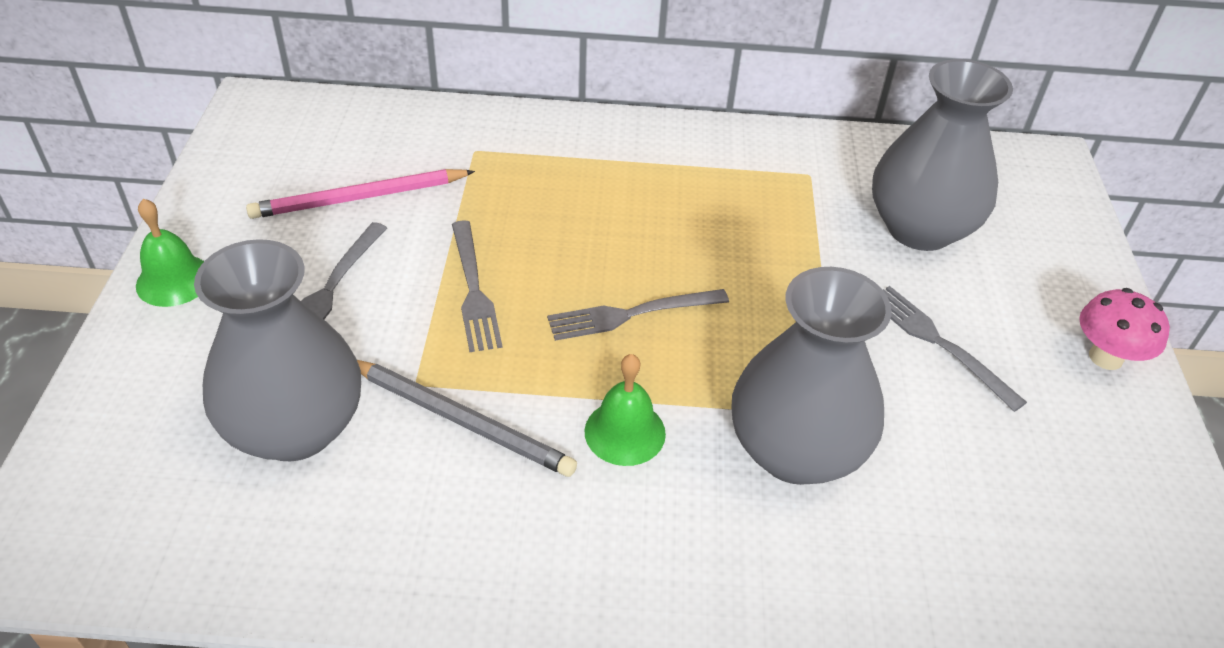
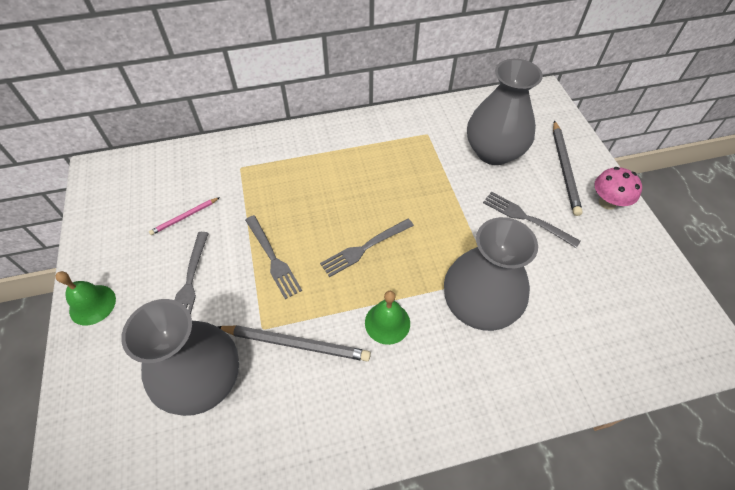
camera: 15 degrees left, 10 degrees up
pink pencil [246,169,475,219] -> pink pencil [149,197,220,235], size x0.56
none -> grey pencil [553,120,583,216]

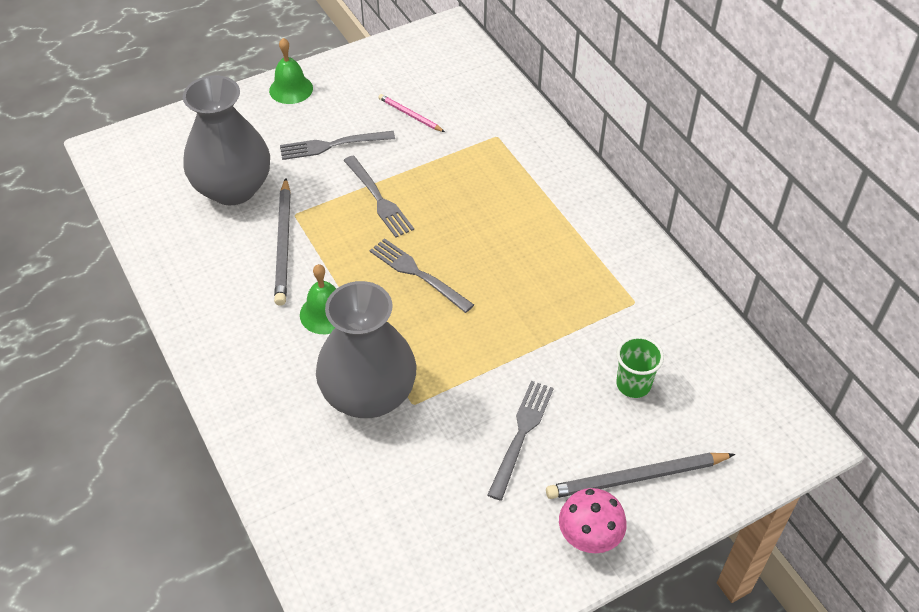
camera: 75 degrees right, 5 degrees down
grey fork [245,215,302,299] -> grey fork turned 75 degrees counterclockwise [343,156,414,238]
grey vase [467,59,543,165] -> green cup [616,336,664,398]

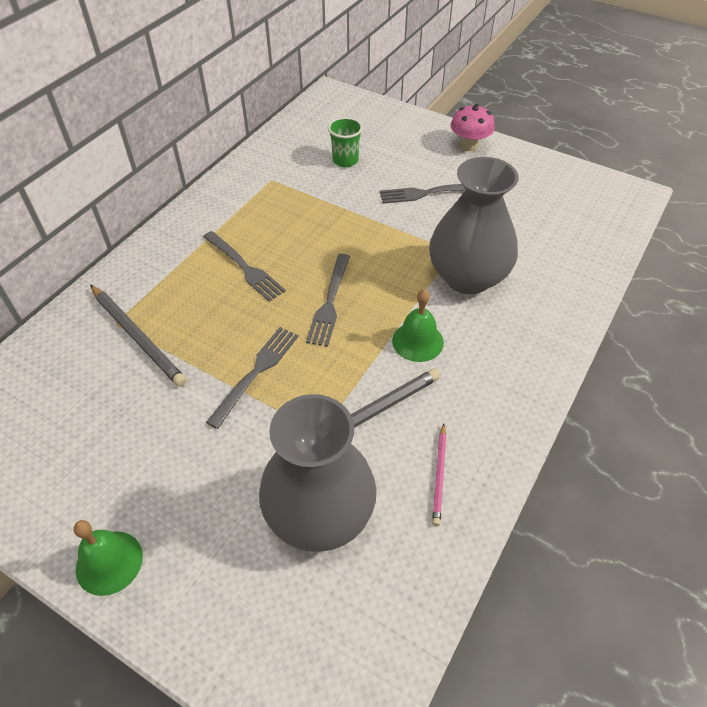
camera: 120 degrees left, 0 degrees up
grey fork [280,131,395,160] -> grey fork moved to [203,231,286,302]
pink pencil [378,94,445,132] -> pink pencil moved to [432,423,446,526]
grey pencil [546,453,735,499] -> grey pencil moved to [90,285,187,387]

